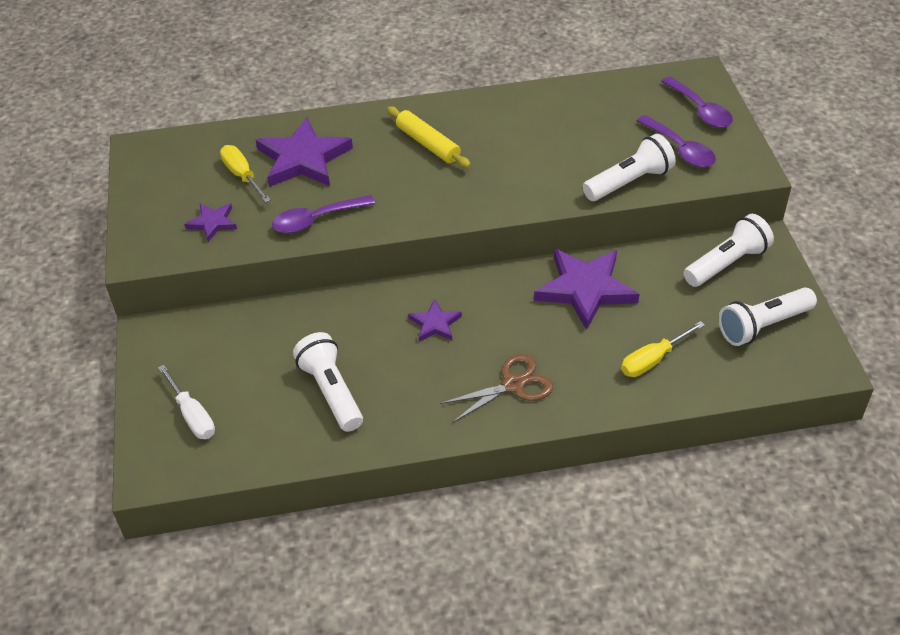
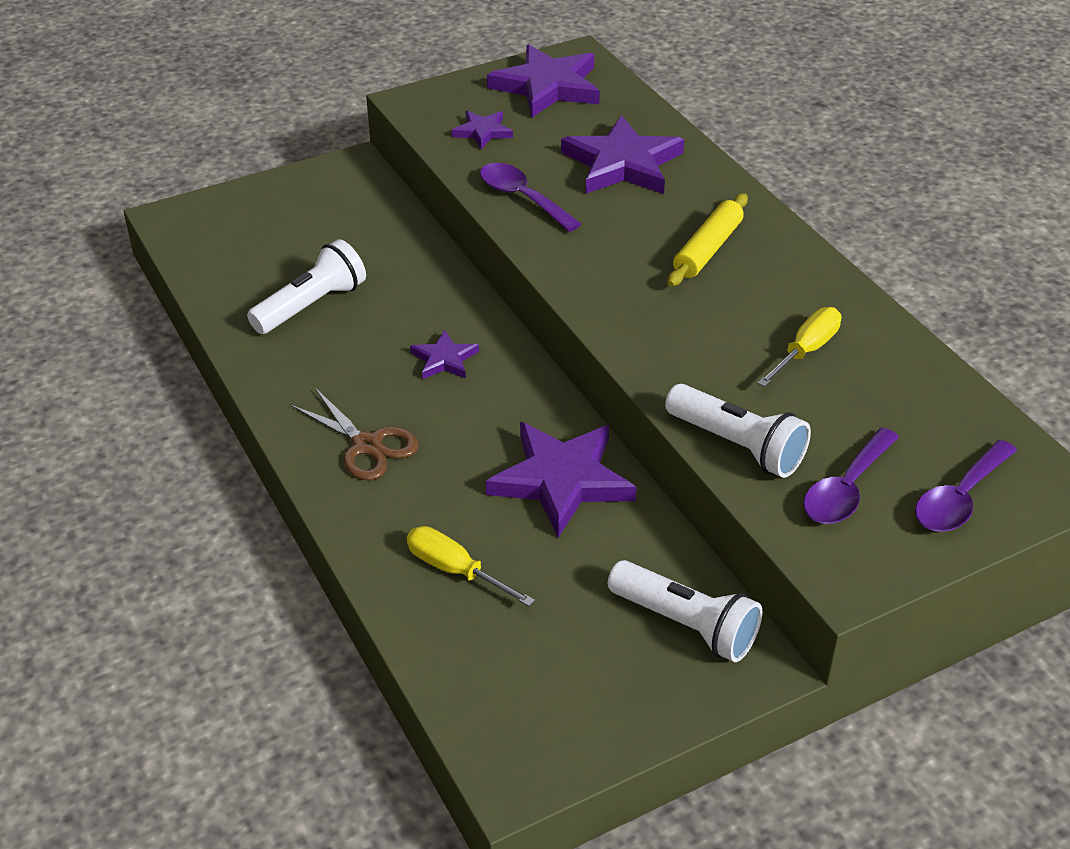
camera: 70 degrees right, 5 degrees down
white screwdriver [158,364,215,439] -> none
yellow screwdriver [220,145,271,203] -> yellow screwdriver moved to [757,307,841,387]
white flashlight [718,287,817,346] -> none
none -> purple star [487,44,600,118]

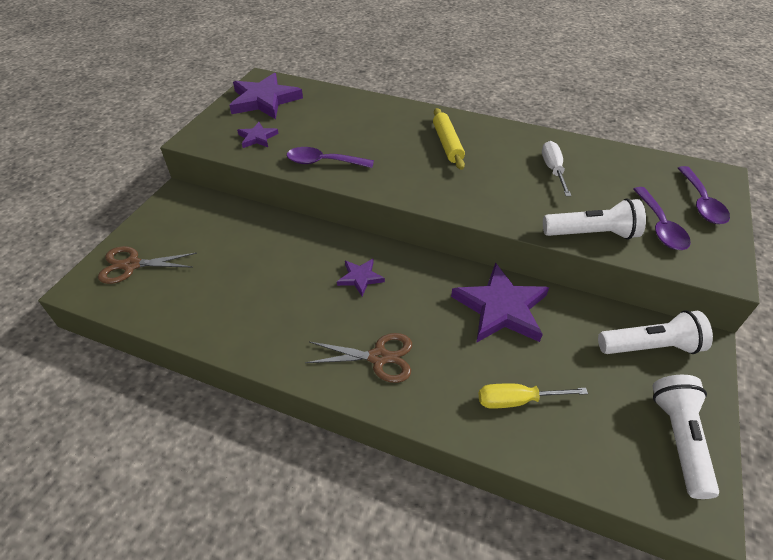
camera: 40 degrees left, 5 degrees up
white flashlight [247,239,366,334] -> white flashlight moved to [653,375,719,499]
purple star [561,115,684,194] -> none
yellow screwdriver [757,307,841,387] -> white screwdriver [542,141,571,196]
none -> brown scissors [98,246,197,284]

